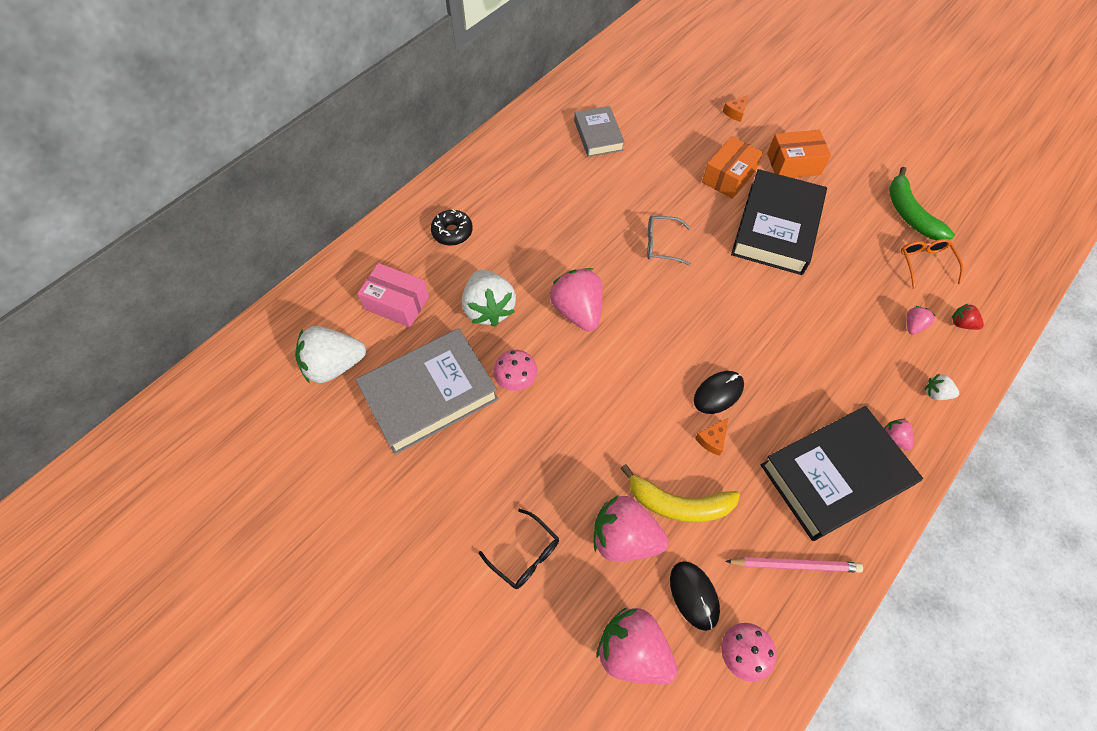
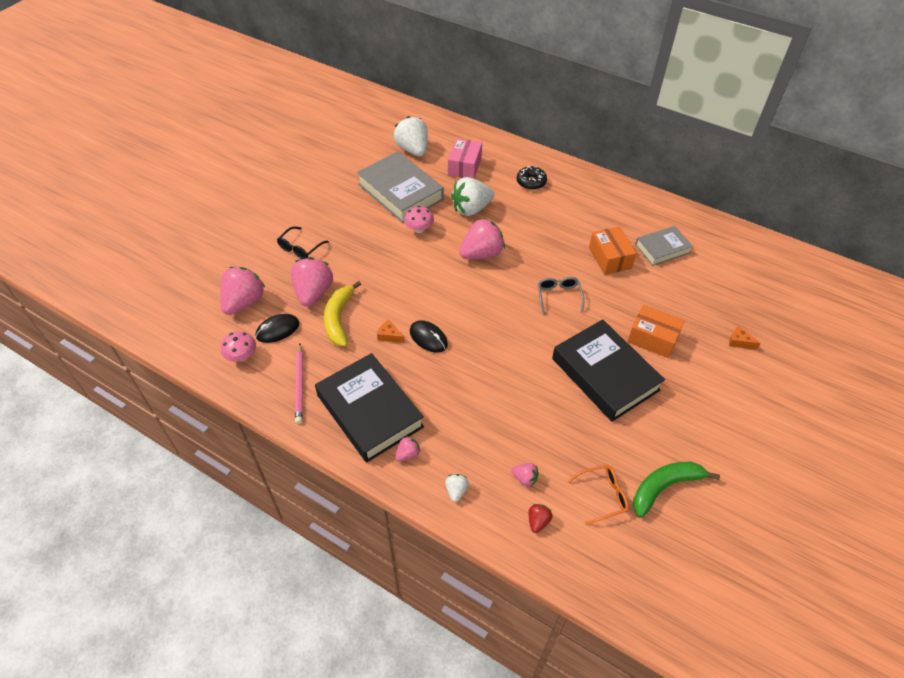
camera: 80 degrees right, 10 degrees down
black book [731,169,827,275] -> black book turned 45 degrees clockwise [552,319,665,422]
orange box [767,130,831,178] -> orange box moved to [589,226,637,275]

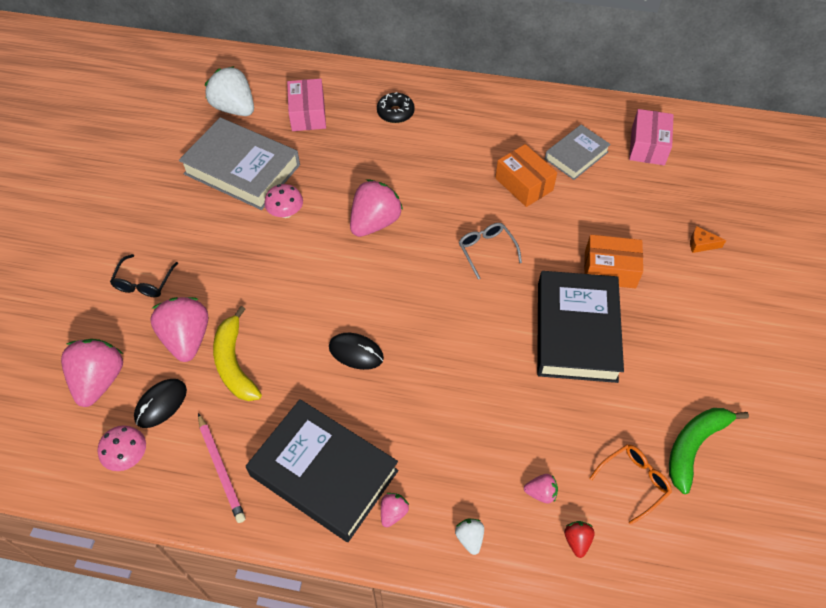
camera: 20 degrees left, 5 degrees up
orange cheese [377,320,405,343] -> none
white strawberry [451,177,494,216] -> none
black book [552,319,665,422] -> black book turned 60 degrees clockwise [537,271,624,383]
none -> pink box [629,109,674,165]

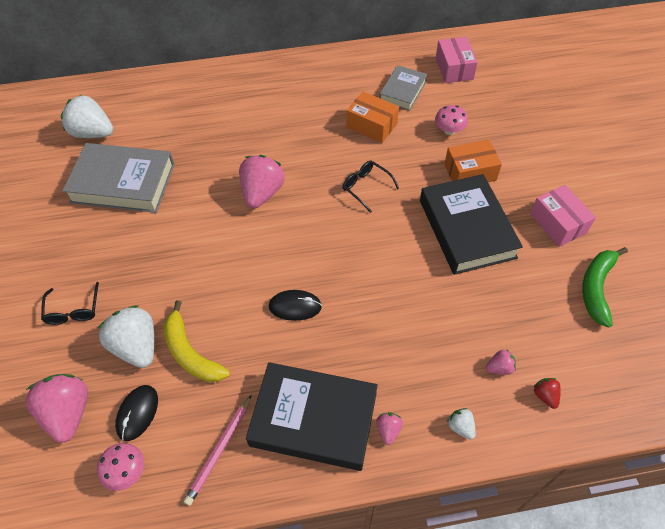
camera: 20 degrees left, 0 degrees up
pink strawberry [150,297,208,362] -> white strawberry [98,305,154,368]
pink pencil [198,413,246,523] -> pink pencil turned 75 degrees clockwise [183,394,252,506]
pink mushroom [264,184,303,218] -> pink mushroom moved to [435,105,468,135]
pink box [287,79,326,131] -> pink box moved to [530,185,596,247]
black donut [377,92,415,123] -> none
grey glasses [459,223,522,280] -> black glasses [342,161,399,213]
orange glasses [589,444,672,525] -> none
orange cheese [690,226,726,253] -> none

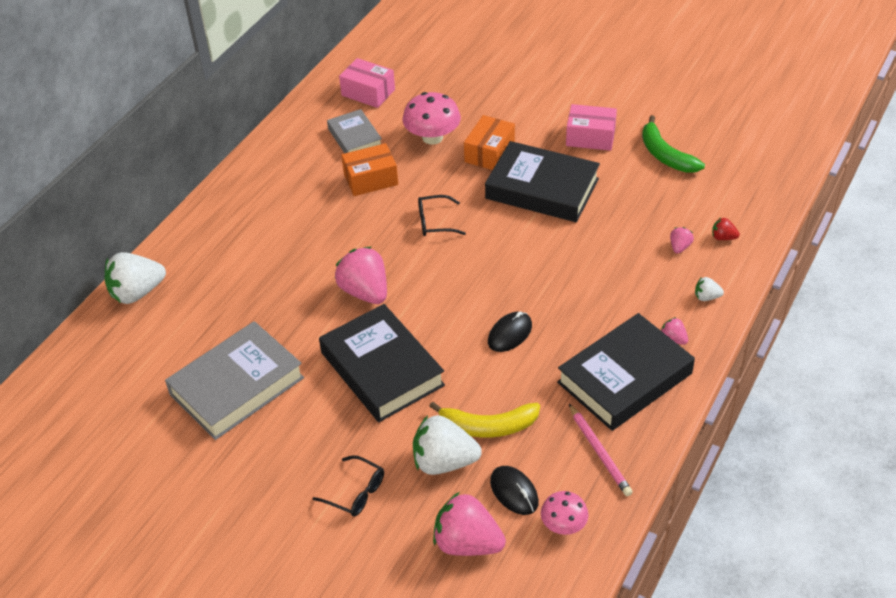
camera: 50 degrees left, 10 degrees down
white strawberry [61,95,113,138] -> white strawberry moved to [105,252,166,304]
pink mushroom [435,105,468,135] -> pink mushroom [402,92,461,145], size x1.63
none -> black book [319,304,445,422]

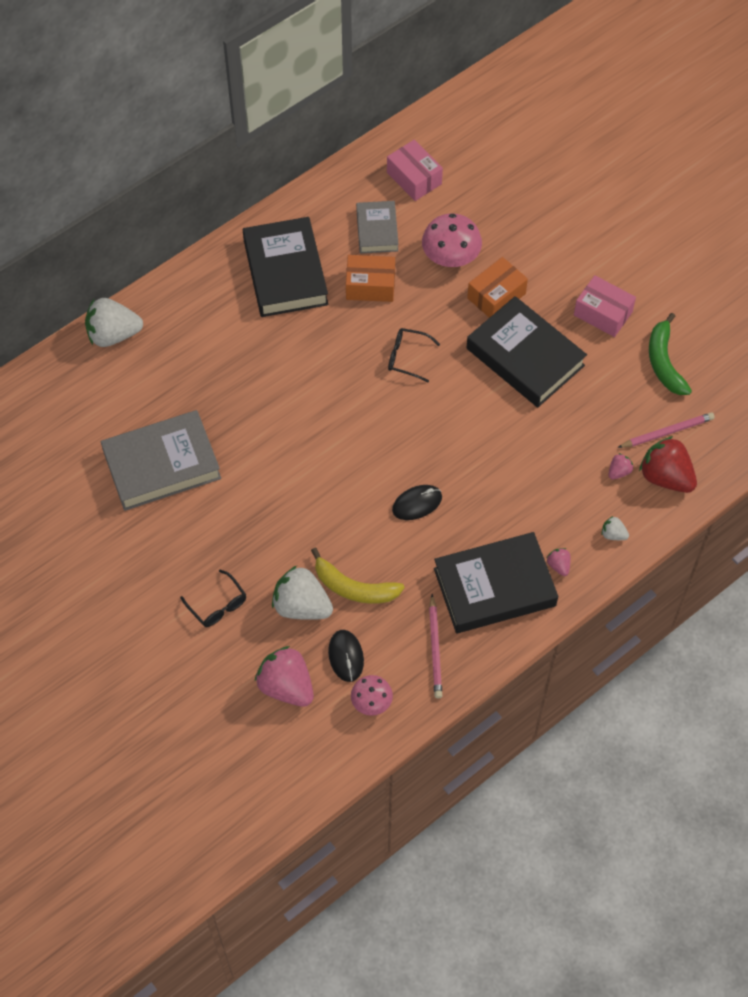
camera: 20 degrees right, 15 degrees up
black book [319,304,445,422] -> black book moved to [243,217,328,317]
pink strawberry [335,247,387,304] -> none
red strawberry [712,217,740,240] -> red strawberry [639,436,697,493], size x2.16
none -> pink pencil [617,412,715,448]

